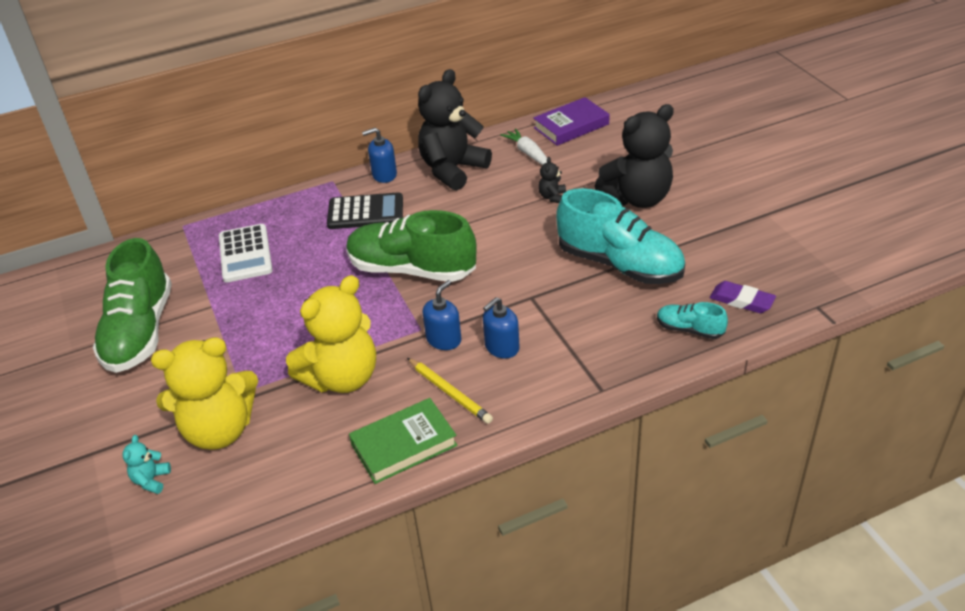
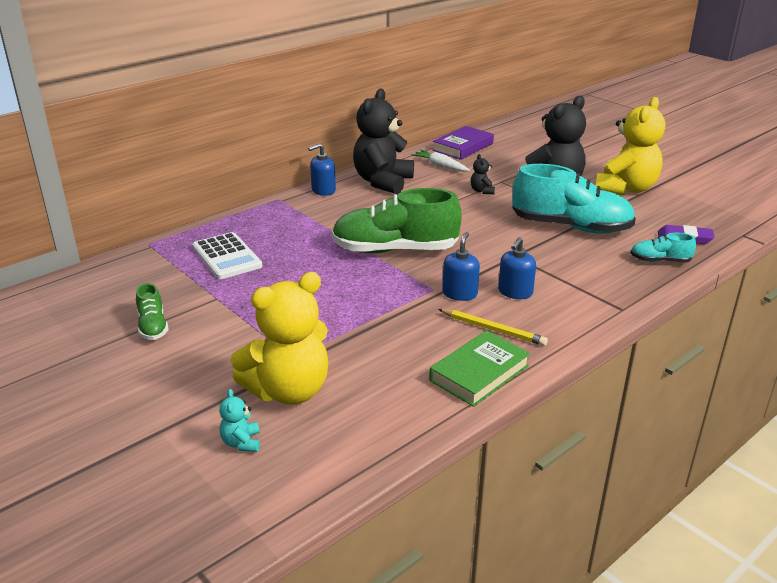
camera: 20 degrees left, 10 degrees down
green shoe [93,238,172,373] -> green shoe [136,283,169,340], size x0.47
yellow teddy bear [286,275,376,393] -> yellow teddy bear moved to [595,97,665,195]
black calculator [327,192,403,229] -> none

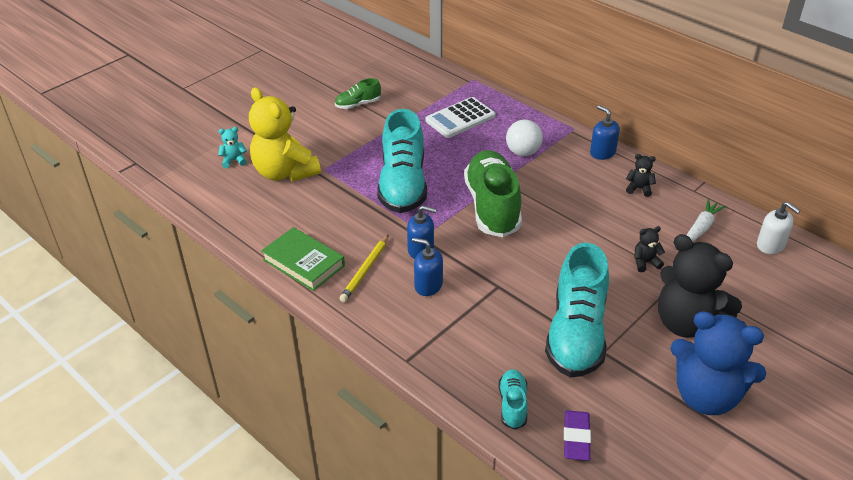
camera: 85 degrees right, 10 degrees up
black teddy bear [353,88,414,194] -> black teddy bear [626,154,656,197], size x0.41
purple book [433,126,494,160] -> white soap dispenser [757,202,801,254]
yellow teddy bear [595,97,665,195] -> blue teddy bear [670,311,766,415]
none -> turquoise shoe [377,109,427,213]
none -> white ball [506,119,543,156]

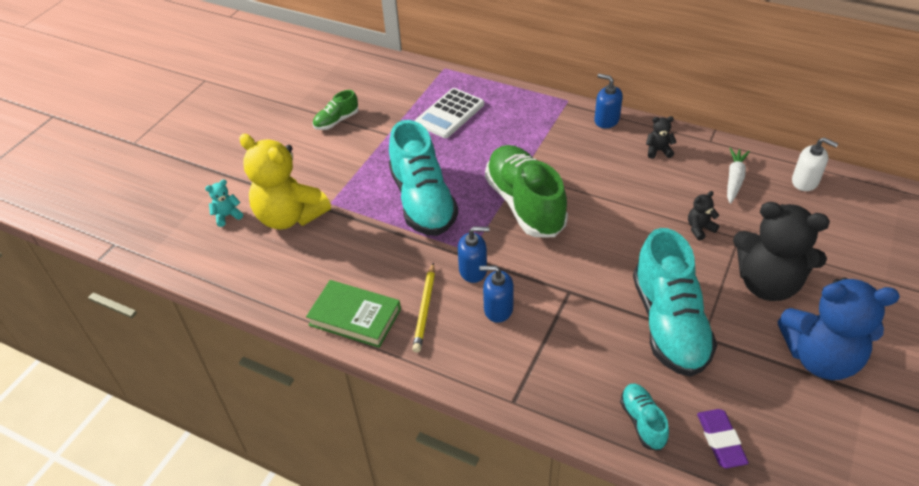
camera: 15 degrees left, 5 degrees up
white ball [506,119,543,156] -> none

